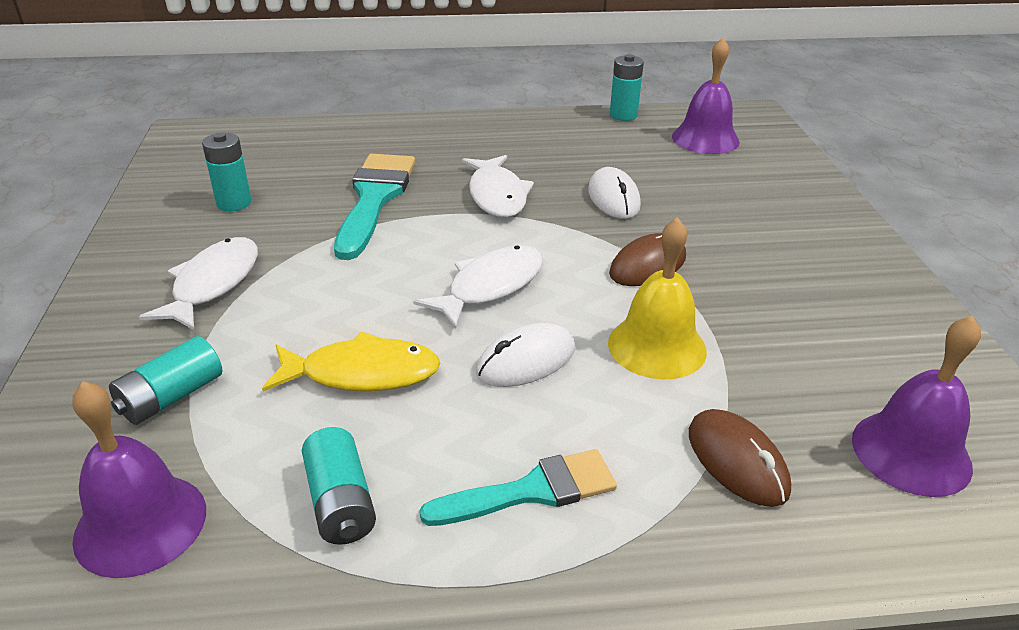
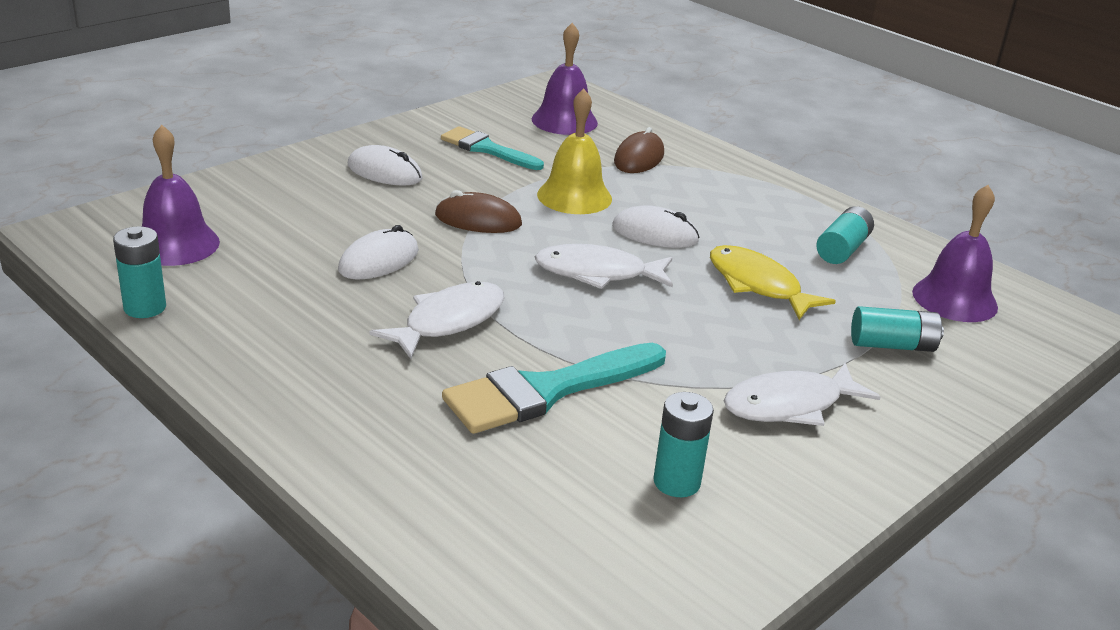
camera: 130 degrees left, 5 degrees down
turquoise brush [419,449,617,526] -> turquoise brush moved to [441,126,544,170]
none -> white mouse [348,145,422,185]

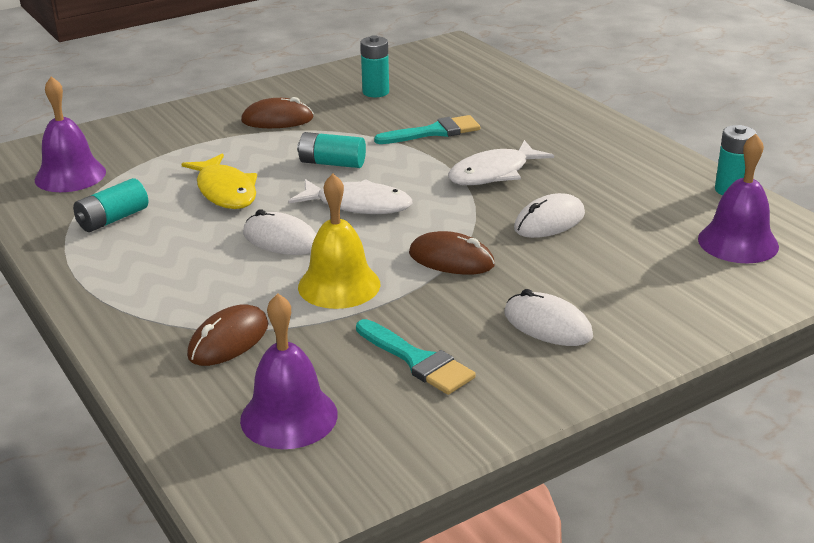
camera: 165 degrees left, 0 degrees up
turquoise brush [442,343,666,434] -> turquoise brush [374,115,480,144], size x0.66
white fish [724,363,881,426] -> brown mouse [241,97,314,128]
turquoise battery [851,306,944,352] -> turquoise battery moved to [297,132,366,168]

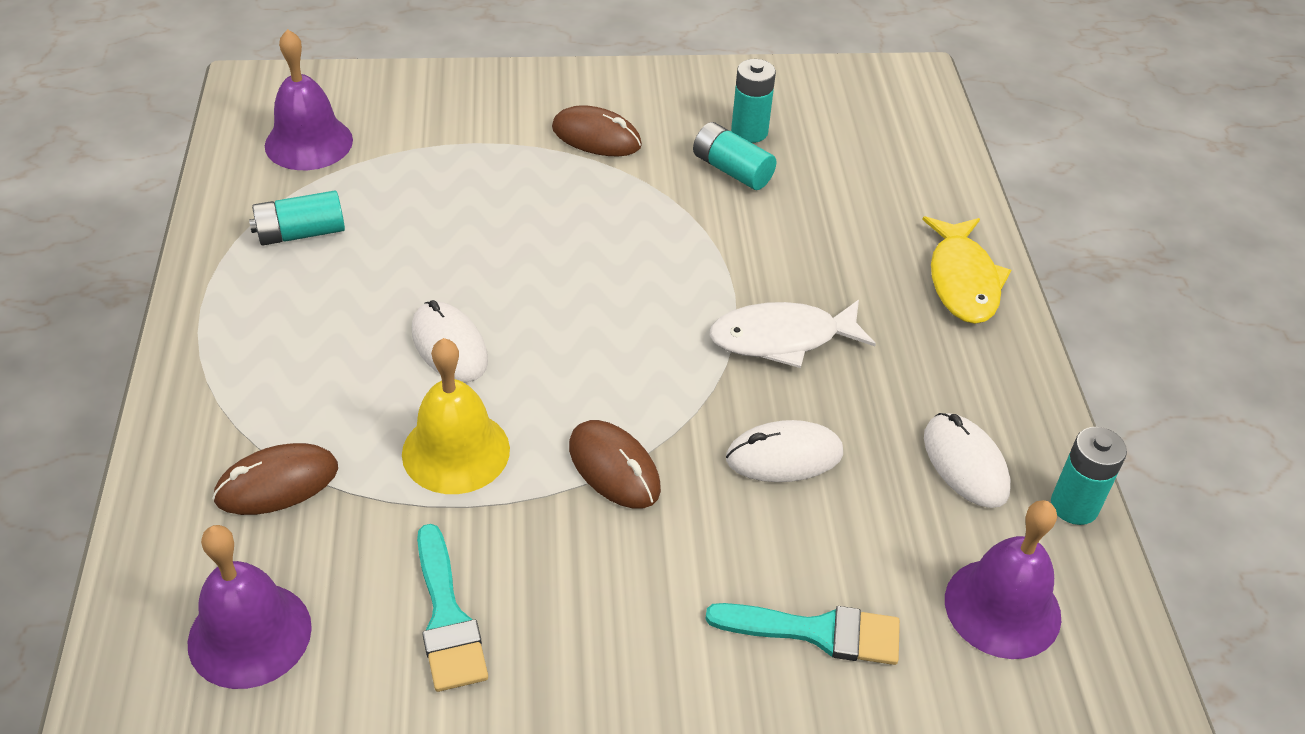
camera: 25 degrees right, 15 degrees up
yellow fish [182,153,257,209] -> yellow fish moved to [922,216,1011,324]
white fish [288,179,412,214] -> none
turquoise battery [297,132,366,168] -> turquoise battery moved to [693,122,777,190]
turquoise brush [374,115,480,144] -> turquoise brush moved to [705,603,900,665]
white mouse [504,289,593,346] -> white mouse moved to [924,413,1011,508]

